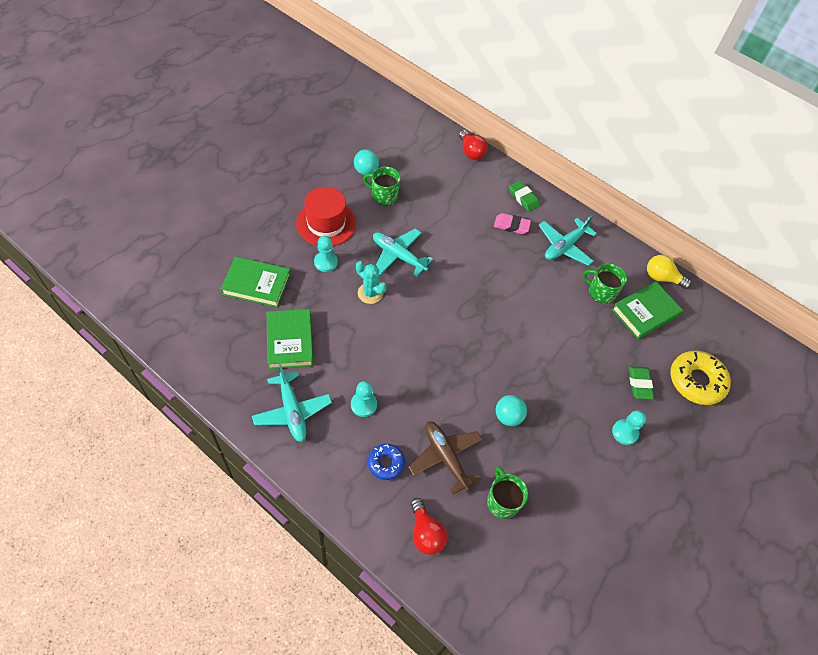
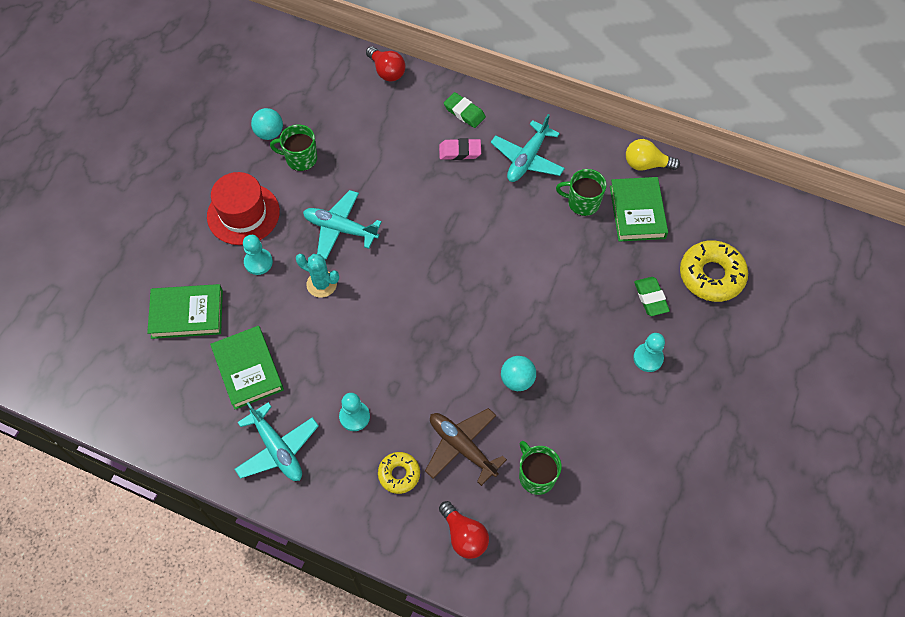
camera: 10 degrees left, 5 degrees up
blue donut [368,444,405,480] -> yellow donut [378,452,420,494]
green book [611,282,683,339] -> green book turned 45 degrees counterclockwise [610,177,668,242]

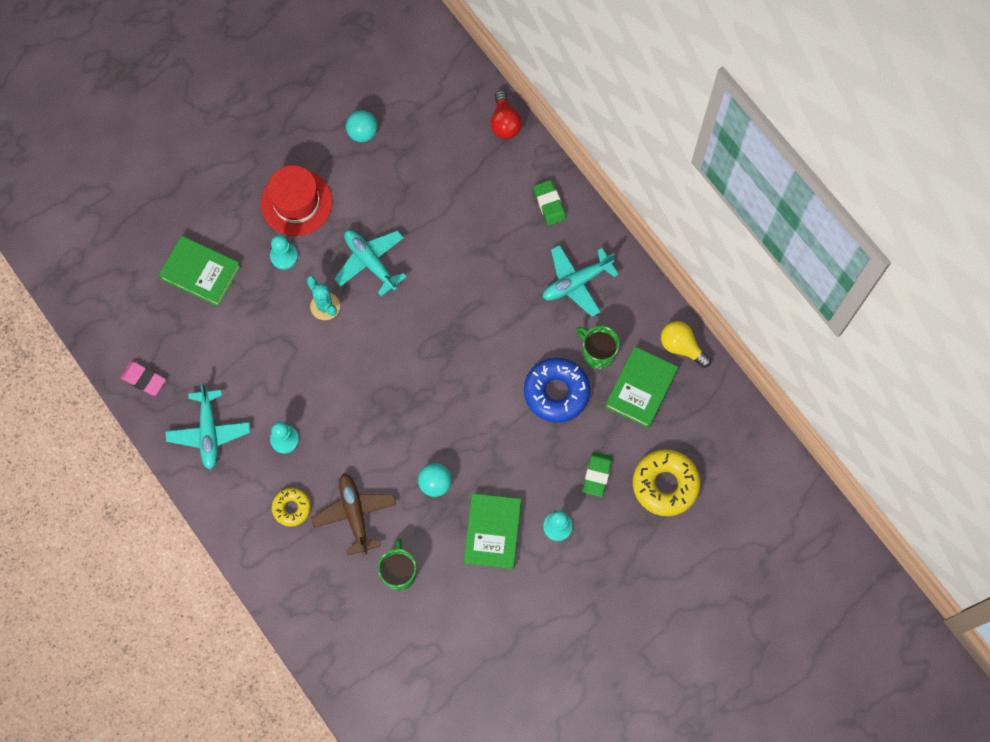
camera: 30 degrees right, 10 degrees up
green book [210,326,284,410] -> green book moved to [464,493,521,569]
green mug [270,125,317,171] -> none
pink eraser [439,138,481,160] -> pink eraser moved to [120,361,166,396]
red light bulb [439,501,489,559] -> none
none -> blue donut [524,358,590,423]

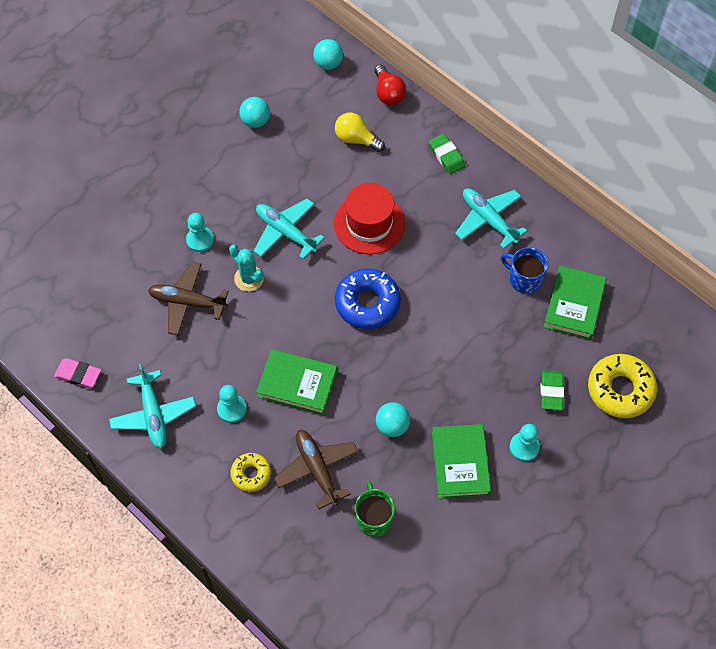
camera: 10 degrees left, 10 degrees down
green book [158,236,241,306] -> green book moved to [256,349,337,415]
red hat [261,165,333,236] -> red hat moved to [334,183,405,254]
blue donut [524,358,590,423] -> blue donut moved to [335,268,401,329]
turquoise plane [543,245,619,317] -> turquoise plane turned 90 degrees clockwise [455,188,527,249]
green mug [576,326,620,369] -> blue mug [501,247,548,294]
yellow light bulb [661,321,711,368] -> yellow light bulb moved to [335,112,385,152]
none -> brown plane [148,262,229,335]
none -> turquoise ball [313,39,343,70]

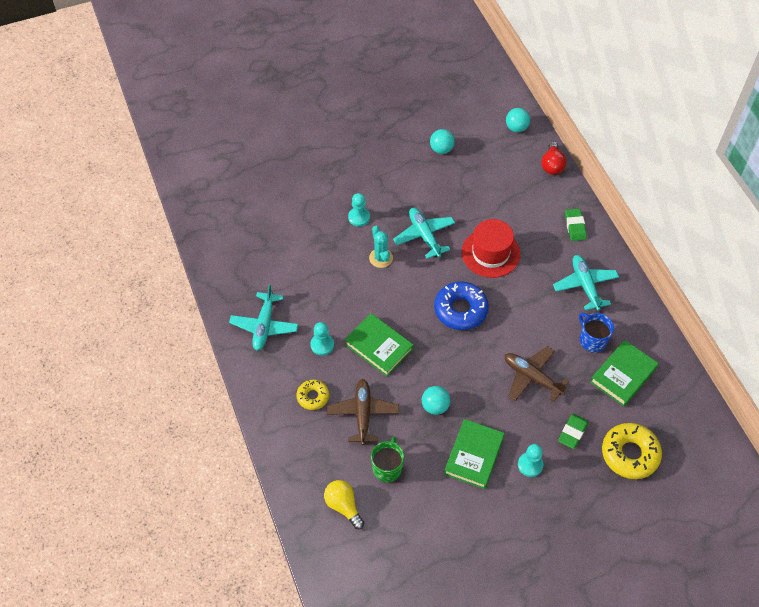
camera: 25 degrees right, 5 degrees down
pink eraser [54,358,101,388] -> none
brown plane [148,262,229,335] -> brown plane moved to [505,346,569,402]
yellow light bulb [335,112,385,152] -> yellow light bulb moved to [324,480,364,529]

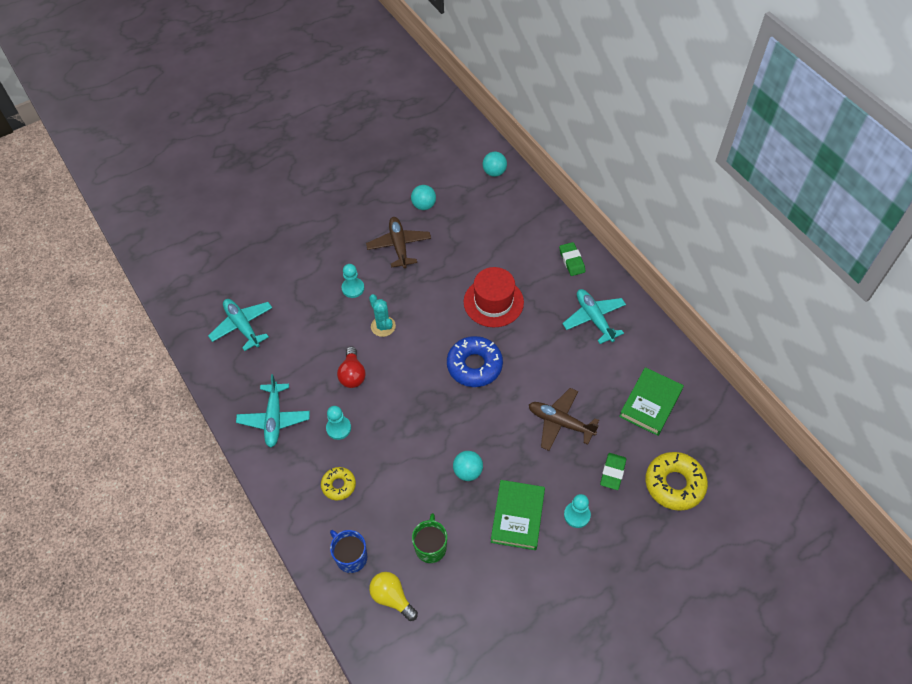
camera: 10 degrees left, 0 degrees up
brown plane [327,379,399,445] -> brown plane moved to [366,217,431,268]
green book [344,313,413,377] -> none
turquoise plane [393,208,455,259] -> turquoise plane moved to [208,299,272,351]
red light bulb [541,141,566,175] -> red light bulb moved to [337,346,365,388]
blue mug [579,313,614,353] -> blue mug moved to [330,530,367,573]

